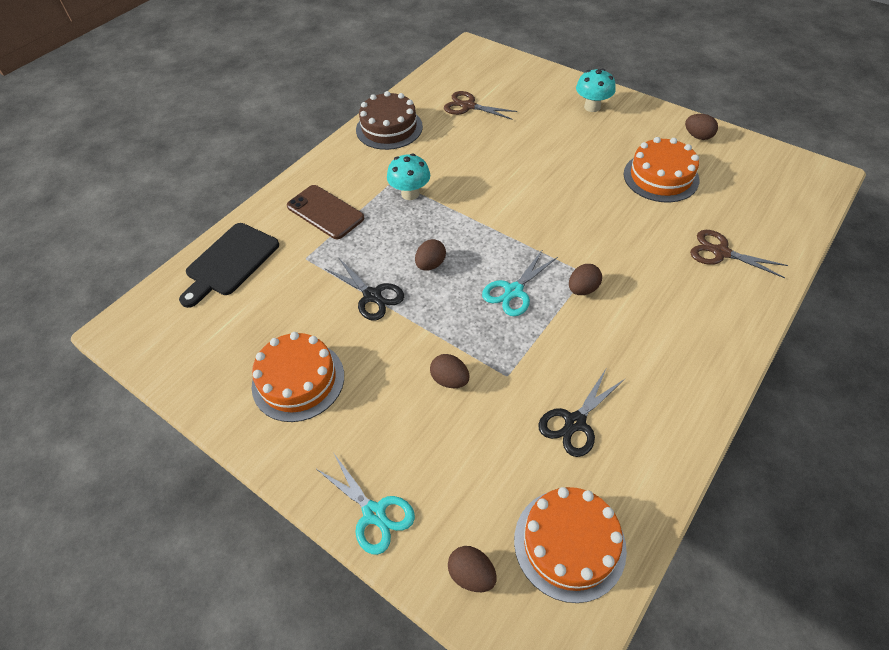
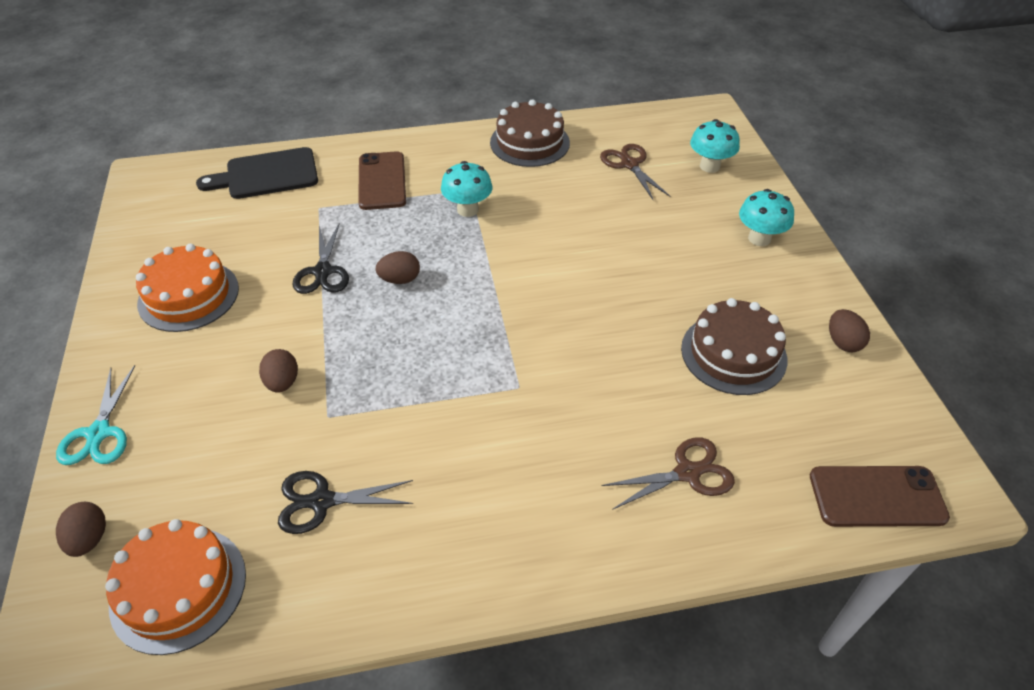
camera: 40 degrees right, 5 degrees down
turquoise scissors [482,249,558,316] -> none
brown egg [569,264,602,295] -> none
orange cake [624,137,700,202] -> brown cake [681,298,787,395]
brown scissors [690,230,788,278] -> brown scissors turned 90 degrees clockwise [601,437,735,510]
none -> turquoise mushroom [690,119,740,173]
none -> brown phone [810,466,950,527]

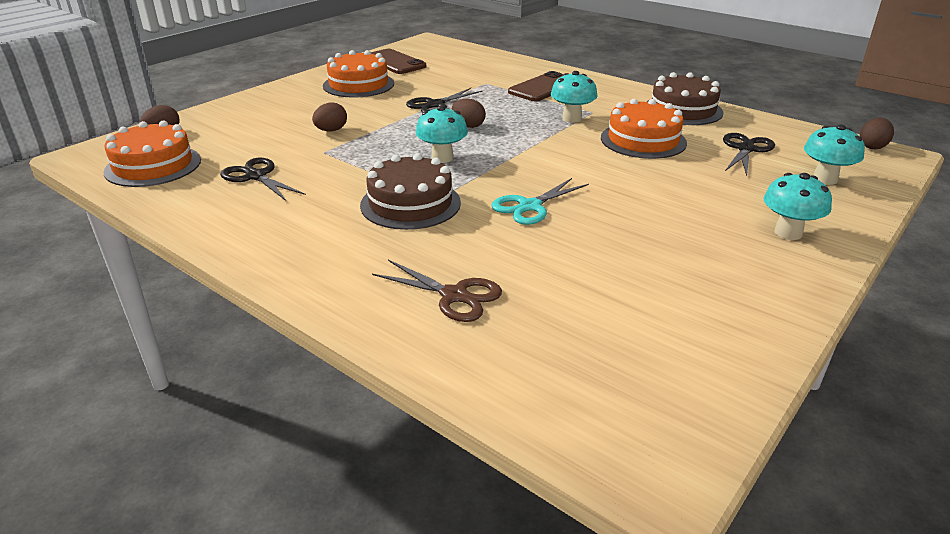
camera: 50 degrees right, 15 degrees down
turquoise scissors [56,365,135,465] -> turquoise scissors moved to [491,178,589,225]
black cutting board [196,147,318,199] -> none
brown scissors [600,144,670,201] -> black scissors [723,133,775,176]
brown cake [681,298,787,395] -> brown cake moved to [360,153,461,230]
brown phone [810,466,950,527] -> brown phone moved to [371,49,426,74]
brown egg [829,309,870,352] -> brown egg moved to [860,118,894,149]
none -> turquoise mushroom [416,106,468,163]
none -> orange cake [601,99,687,159]

